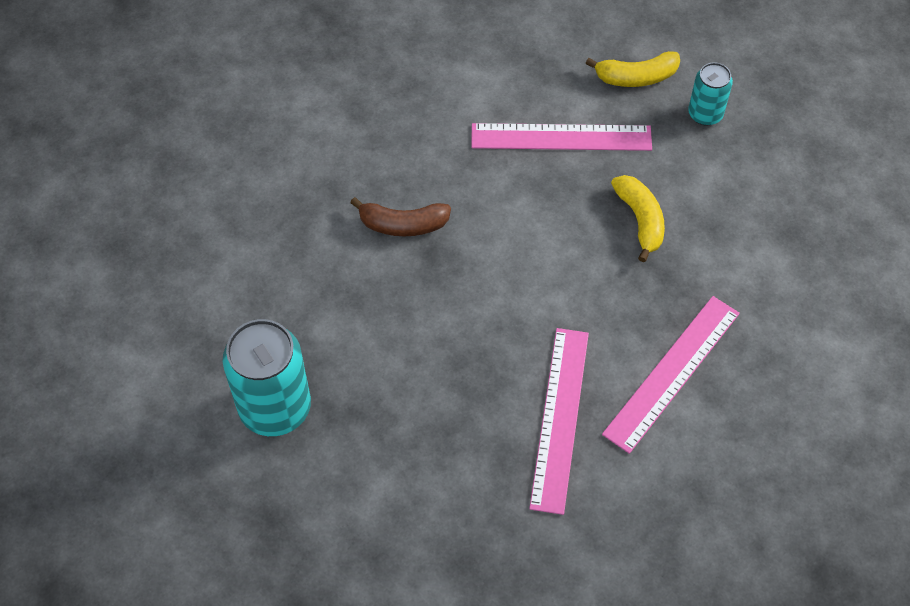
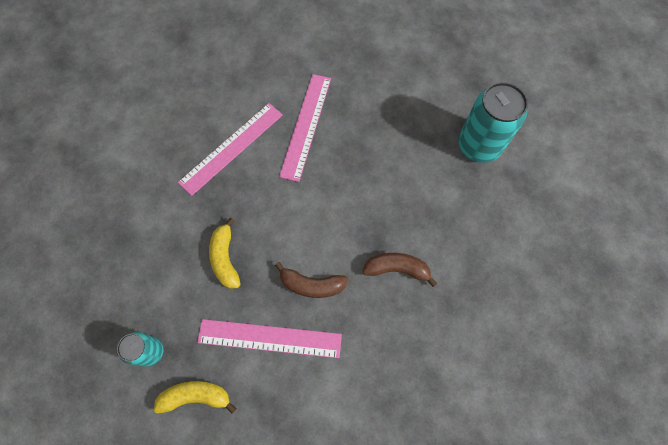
camera: 175 degrees left, 10 degrees up
none -> brown banana [275,262,348,298]

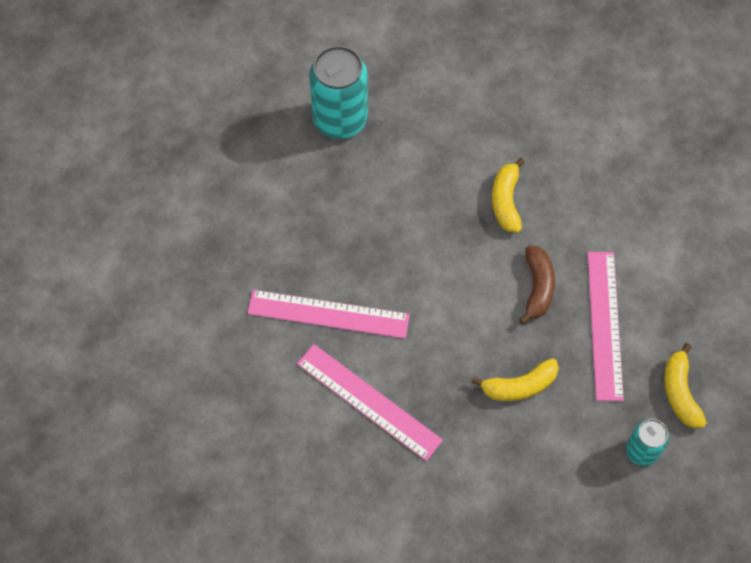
camera: 95 degrees left, 5 degrees down
brown banana [363,253,437,287] -> yellow banana [492,158,525,232]

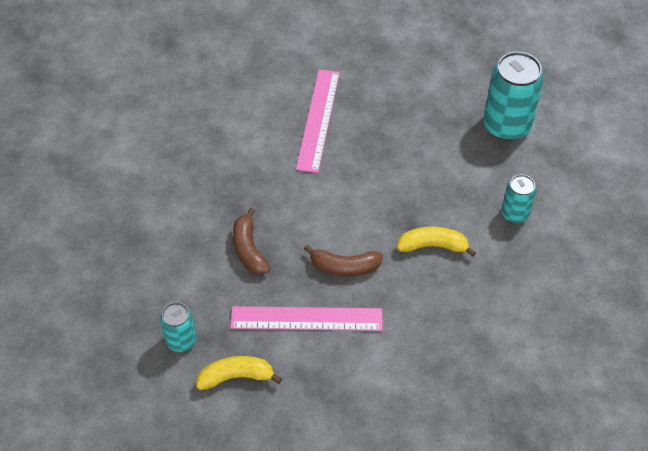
camera: 90 degrees right, 10 degrees down
pink ruler [297,344,443,461] -> none
yellow banana [471,358,559,401] -> brown banana [233,208,270,275]
none -> turquoise can [501,174,536,223]

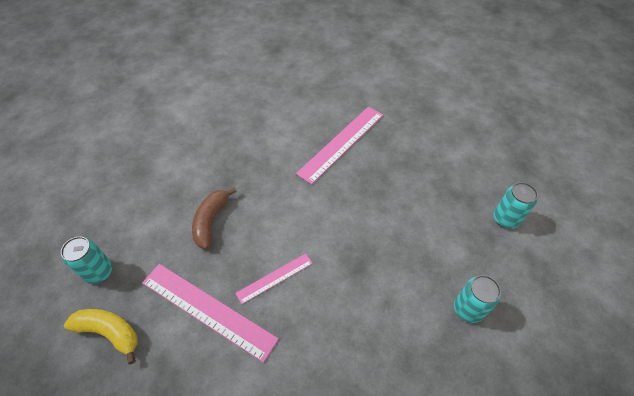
camera: 30 degrees right, 0 degrees up
brown banana [304,245,383,277] -> pink ruler [236,254,313,304]
yellow banana [397,227,476,257] -> none
turquoise can [483,52,544,141] -> turquoise can [493,182,538,229], size x0.55

